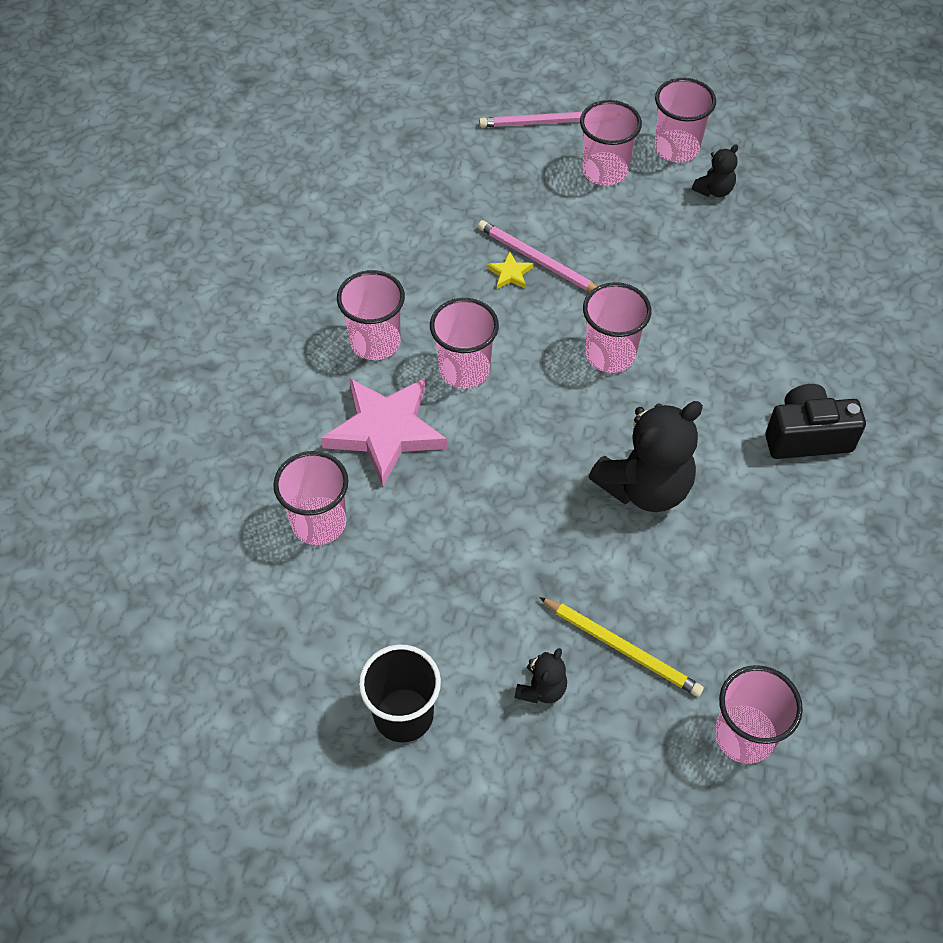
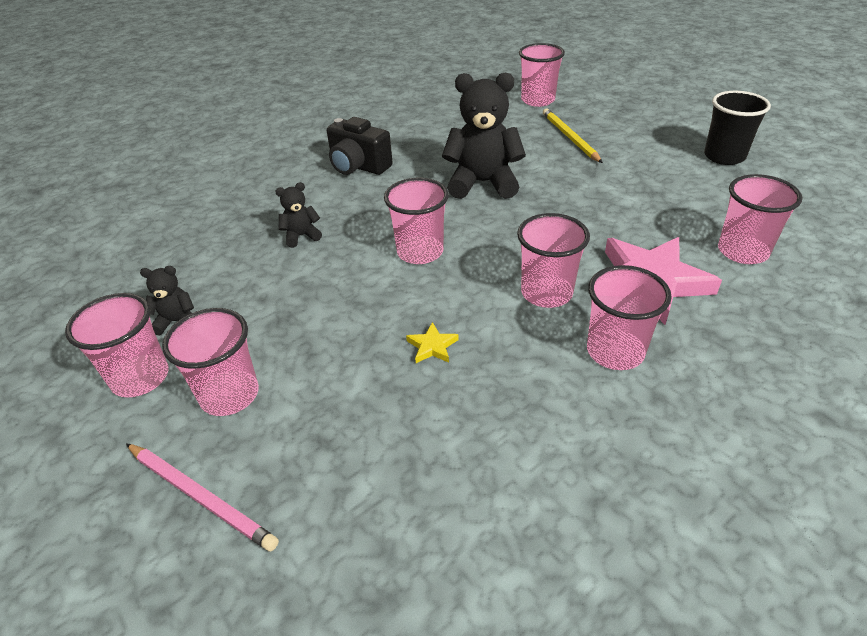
camera: 140 degrees left, 15 degrees down
pink pencil [478,220,597,291] -> none
black teddy bear [514,648,567,703] -> black teddy bear moved to [275,182,322,248]

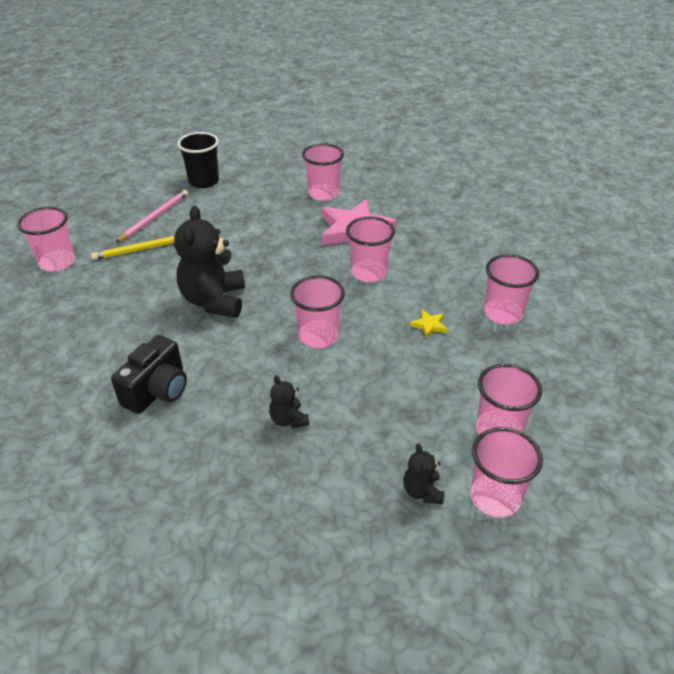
camera: 95 degrees left, 0 degrees up
pink pencil [126,443,279,552] -> pink pencil moved to [116,190,188,243]
pink cup [587,265,672,370] -> pink cup moved to [484,254,539,325]

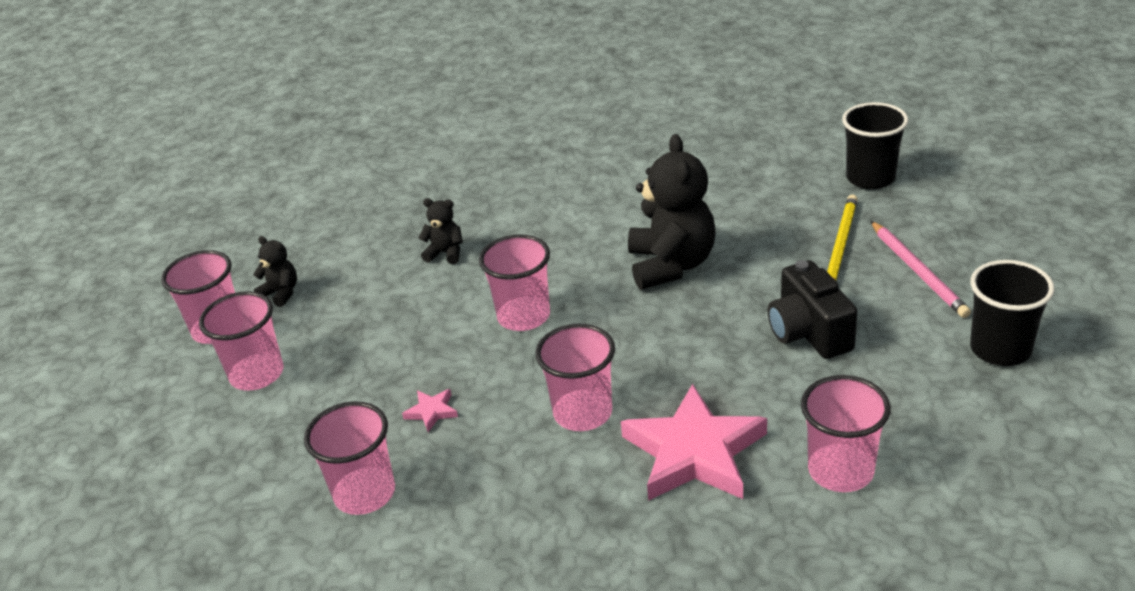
camera: 135 degrees right, 5 degrees down
pink cup [17,207,75,272] -> black cup [842,102,908,189]
black camera [111,335,187,414] -> black camera moved to [768,260,857,359]
black teddy bear [174,206,245,318] -> black teddy bear turned 45 degrees clockwise [628,134,715,290]
yellow star [410,309,447,338] -> pink star [402,389,458,432]

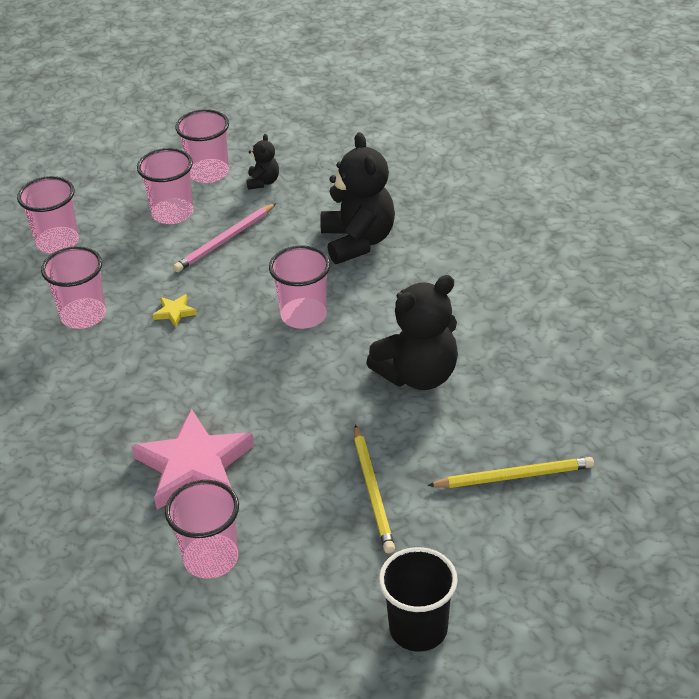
camera: 60 degrees right, 5 degrees up
pink star [402,389,458,432] -> yellow star [153,294,197,327]
black teddy bear [418,198,463,264] -> black teddy bear [320,132,395,264], size x2.09
pink cup [535,324,615,431] -> pink cup moved to [17,176,79,254]
black camera [768,260,857,359] -> yellow pencil [354,425,395,553]
black cup [842,102,908,189] -> none
pink pencil [871,221,971,318] -> pink pencil moved to [173,203,276,272]

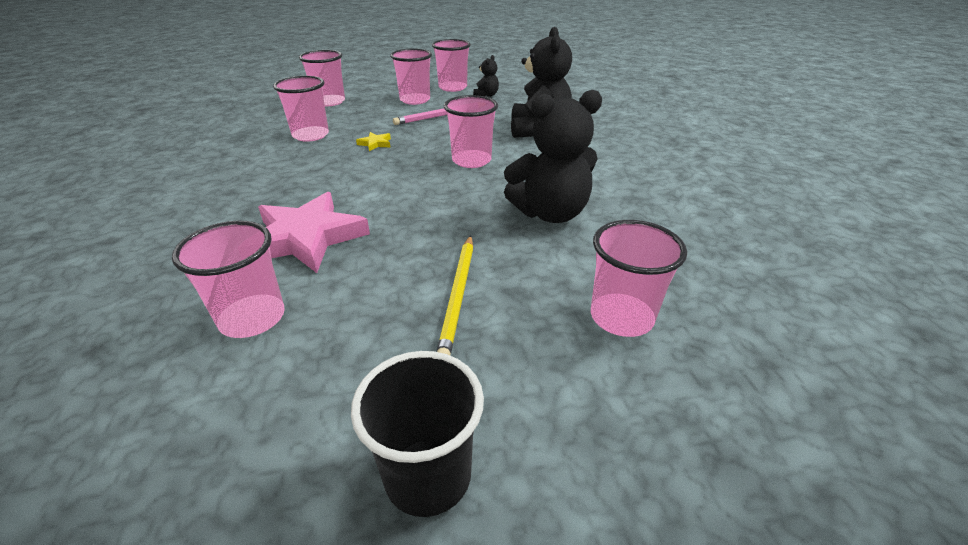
camera: 15 degrees right, 5 degrees down
yellow pencil [427,457,594,488] -> pink cup [591,220,687,337]

